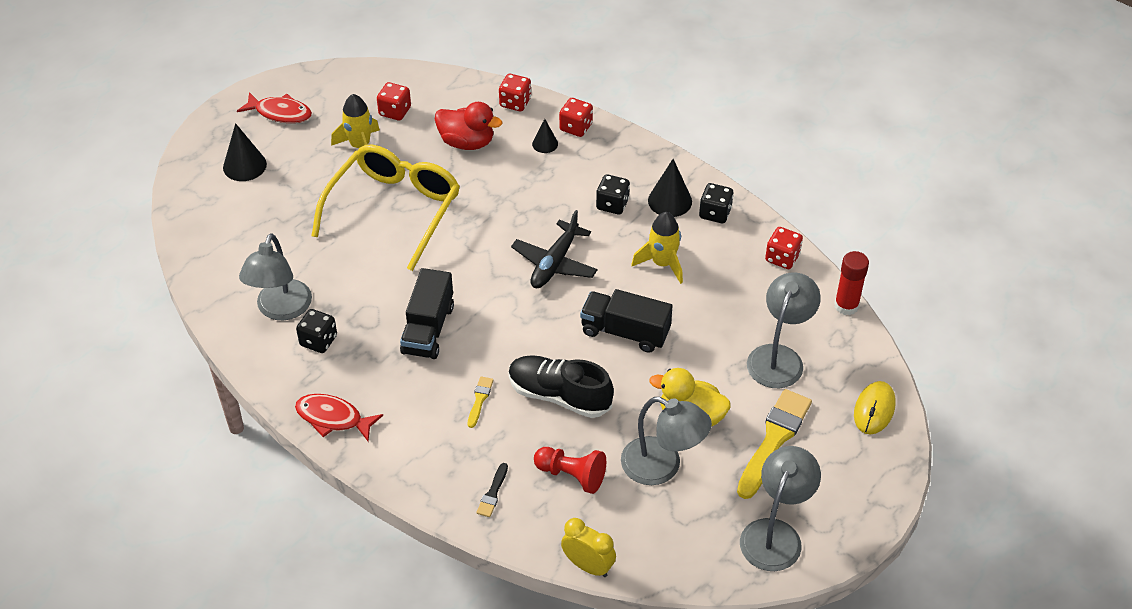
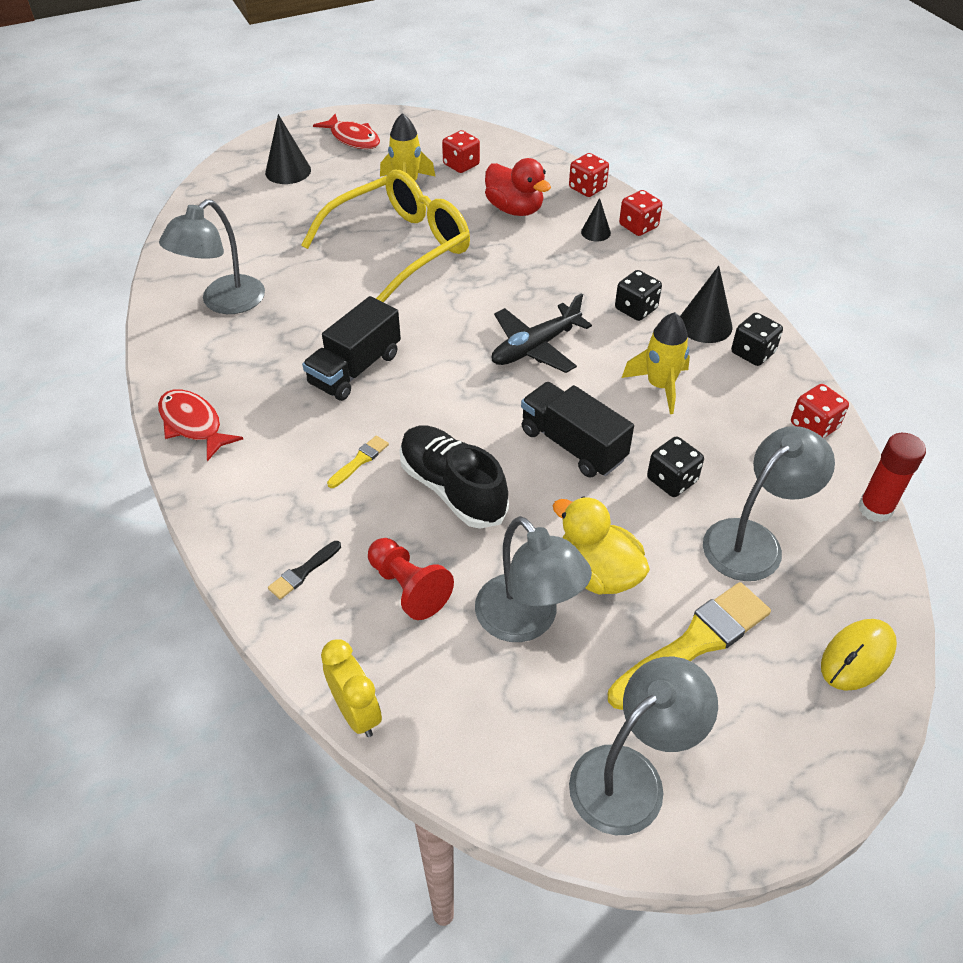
camera: 25 degrees right, 0 degrees up
black dice [296,309,337,353] -> black dice moved to [647,436,704,497]

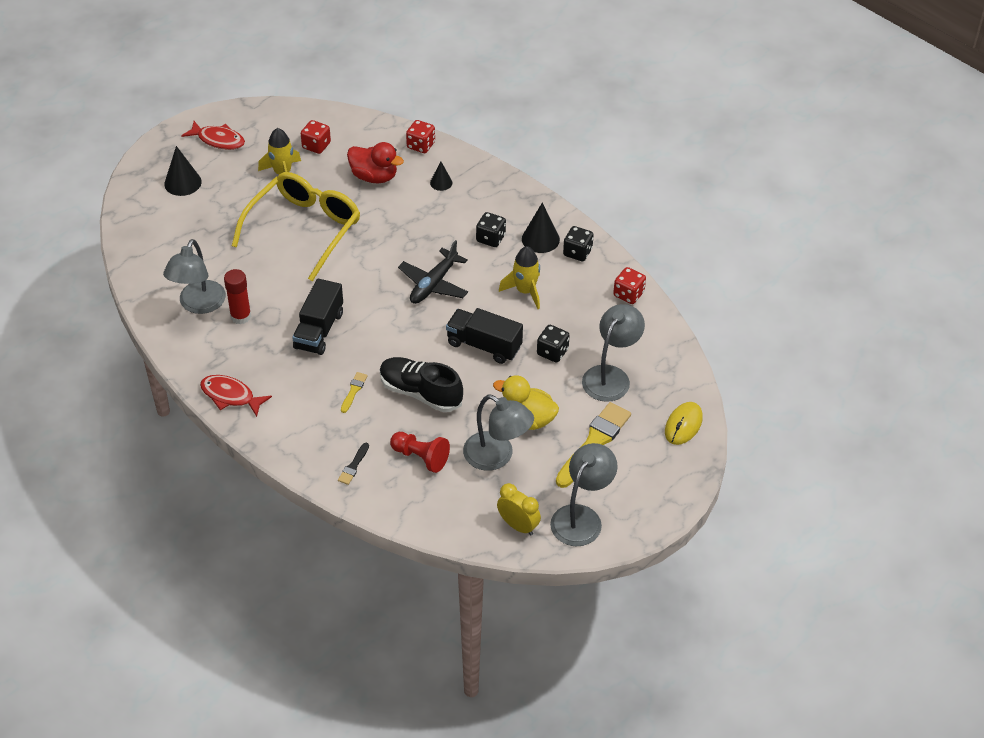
camera: 20 degrees left, 0 degrees up
yellow clock [321,639,382,737] -> yellow clock moved to [497,483,541,536]
red dice [619,190,662,236] -> none
red glue stick [858,433,926,522] -> red glue stick moved to [224,269,251,324]

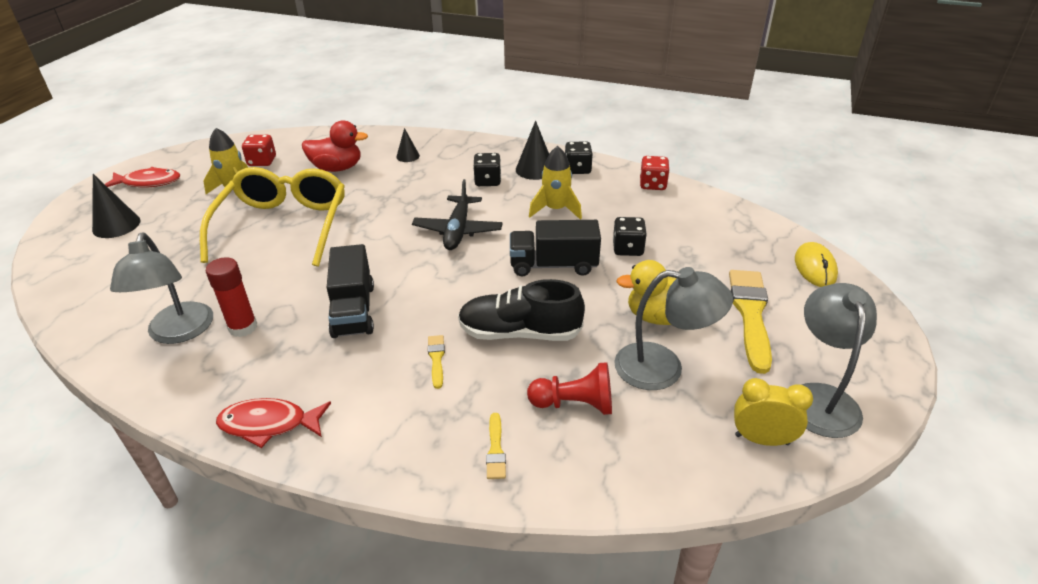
camera: 25 degrees left, 10 degrees down
black brush [338,443,369,485] -> yellow brush [486,413,506,479]
red dice [406,120,435,153] -> none
grey lamp [582,304,645,402] -> none

